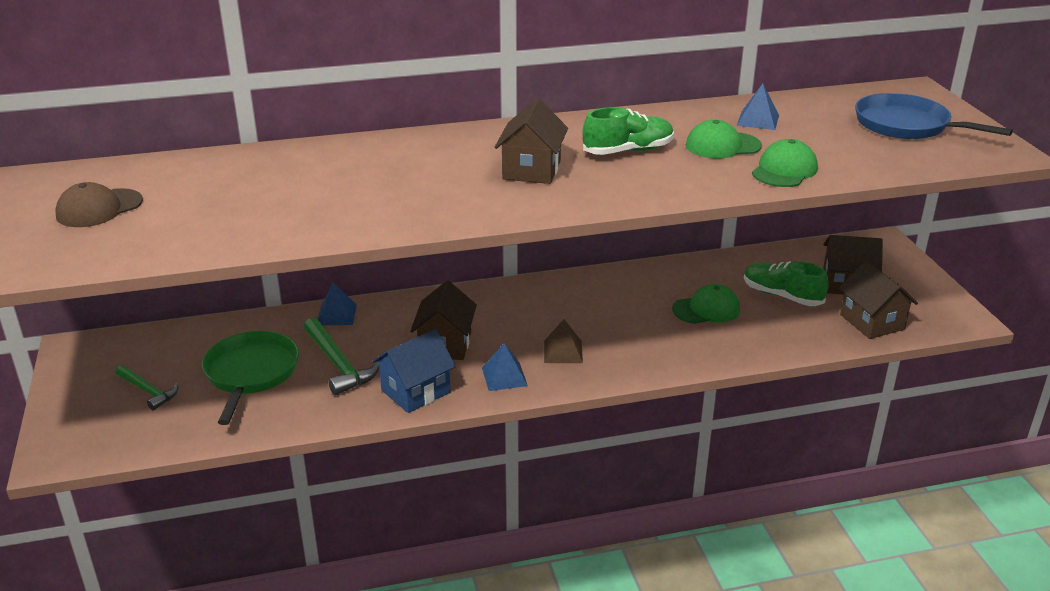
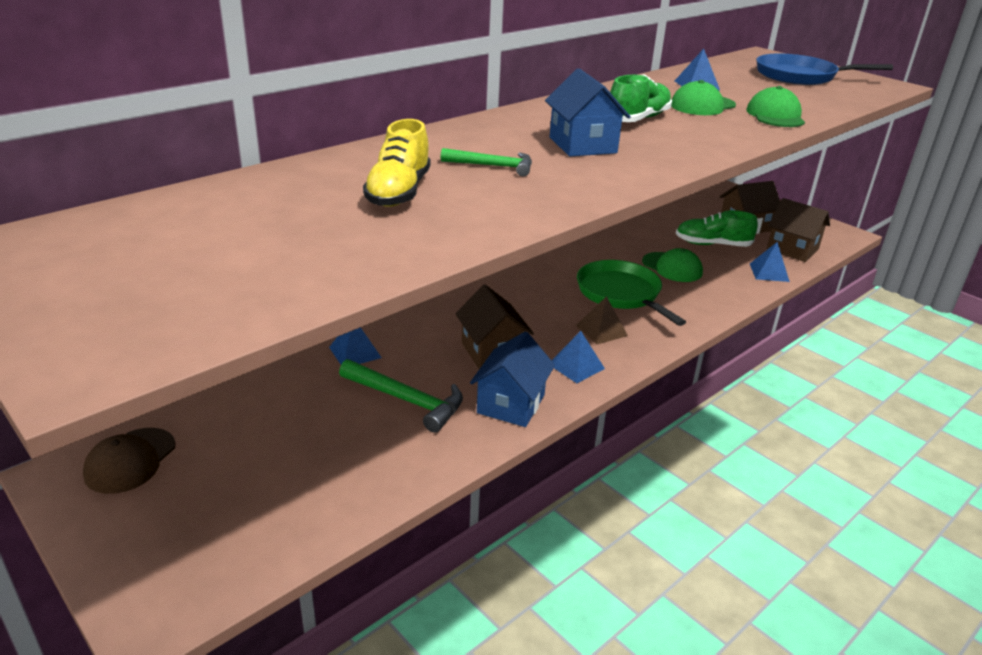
camera: 30 degrees left, 0 degrees up
brown cap [56,182,143,227] -> brown cap moved to [83,428,175,494]
green hammer [116,365,178,410] -> green hammer moved to [441,148,532,176]
green pan [202,331,299,425] -> green pan moved to [577,260,686,326]
brown house [495,98,568,184] -> blue house [545,68,631,157]
green cap [672,284,740,324] -> green cap turned 90 degrees clockwise [642,248,703,282]
none -> yellow shoe [363,119,431,207]
none -> blue pyramid [750,242,790,282]

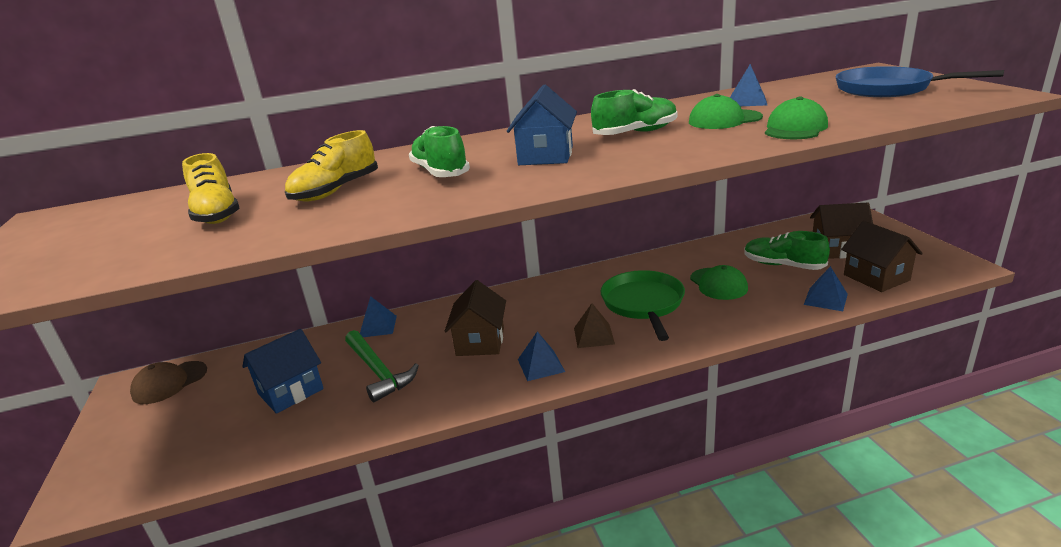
camera: 30 degrees right, 5 degrees down
green hammer [441,148,532,176] -> green shoe [409,126,470,177]
blue house [470,331,555,427] -> blue house moved to [242,329,324,414]
none -> yellow shoe [182,153,240,224]

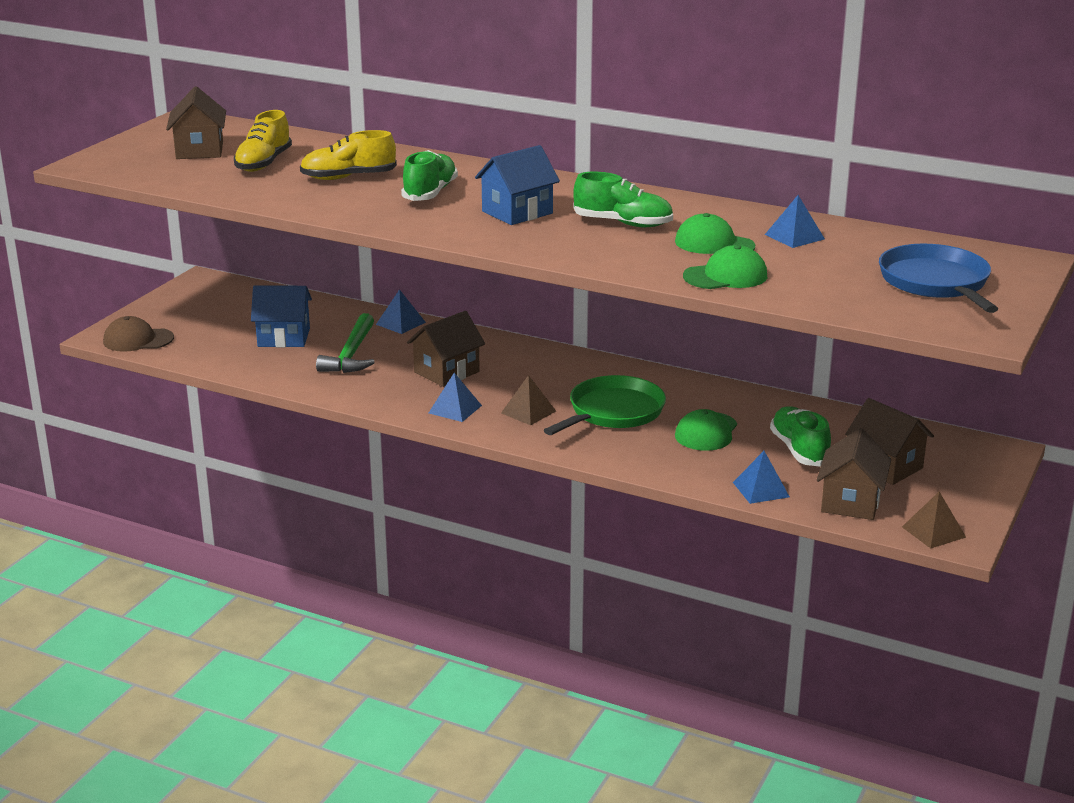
camera: 40 degrees right, 0 degrees up
brown cap [130,361,207,404] -> brown cap moved to [103,316,174,352]
none -> brown house [166,86,226,159]
none -> brown pyramid [902,492,966,549]

